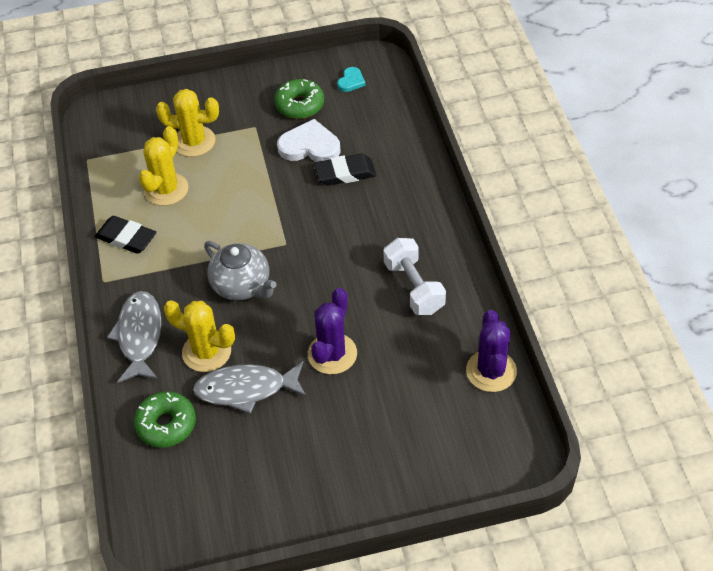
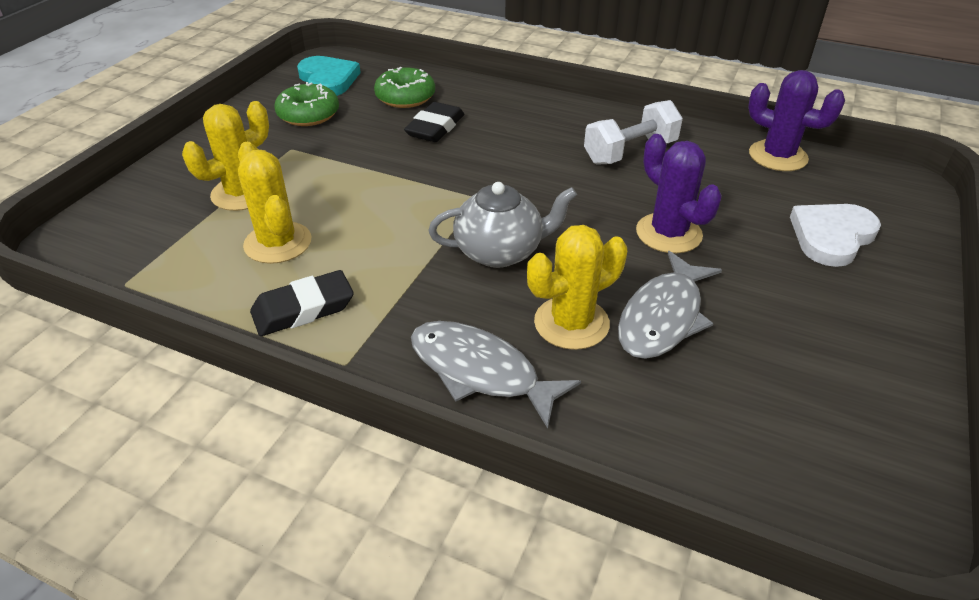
camera: 55 degrees left, 10 degrees down
green donut [134,391,196,448] -> green donut moved to [374,67,435,108]
white heart [277,119,341,162] -> white heart moved to [790,204,881,267]
turquoise heart [337,67,366,92] -> turquoise heart [297,56,361,96], size x1.86
white dumbbell [383,238,446,315] -> white dumbbell turned 45 degrees counterclockwise [584,100,683,165]

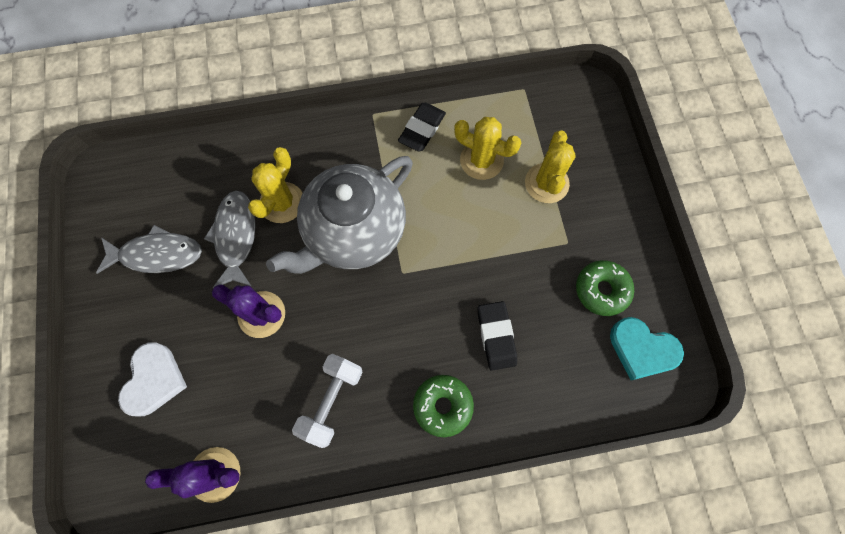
camera: 145 degrees right, 30 degrees up
green donut [374,67,435,108] -> green donut moved to [413,375,474,437]
grey fish [411,321,581,429] -> grey fish moved to [96,225,202,274]
grey teapot [428,182,577,268] -> grey teapot [266,156,413,274], size x1.72

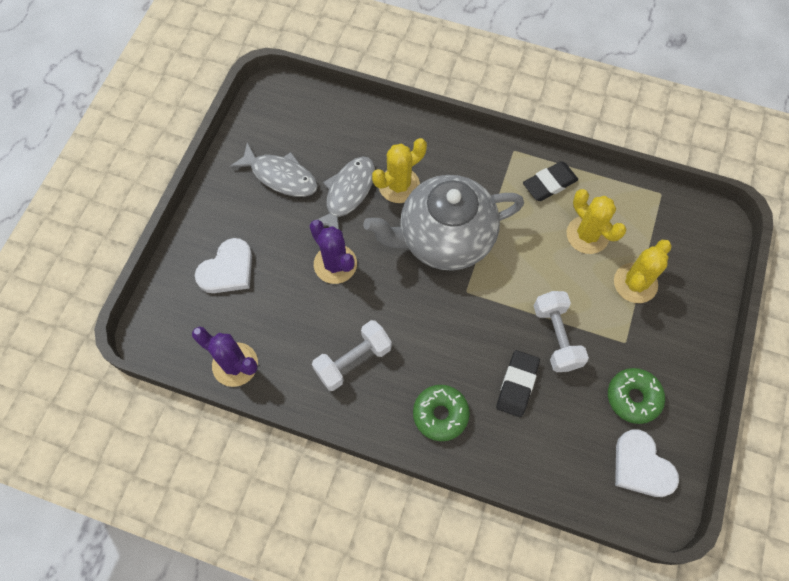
camera: 30 degrees right, 5 degrees down
turquoise heart [610,317,684,380] -> white heart [615,429,679,497]
none -> white dumbbell [534,291,589,372]

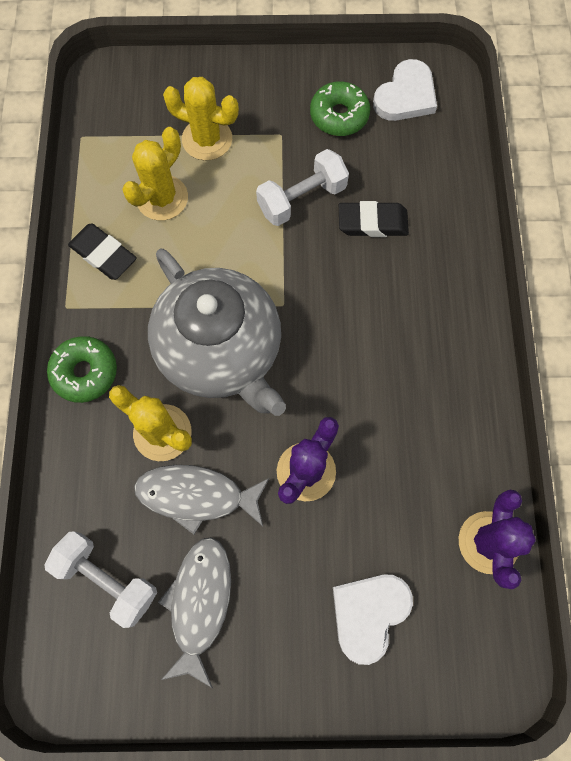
camera: 110 degrees left, 5 degrees up
white heart [195,238,252,293] -> white heart turned 75 degrees counterclockwise [333,575,413,665]
white dumbbell [312,320,392,391] -> white dumbbell moved to [44,531,157,628]
green donut [413,385,470,441] -> green donut moved to [47,336,117,403]

